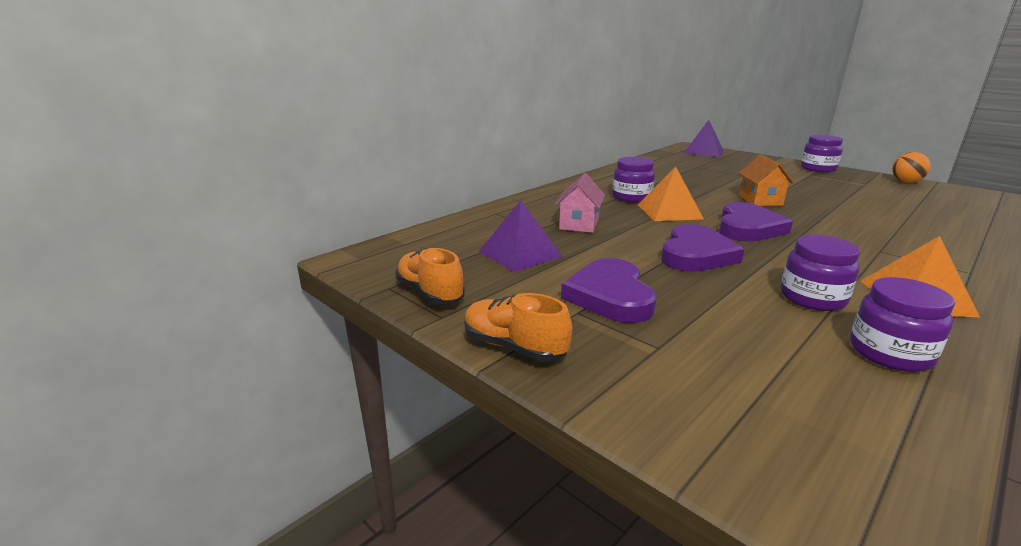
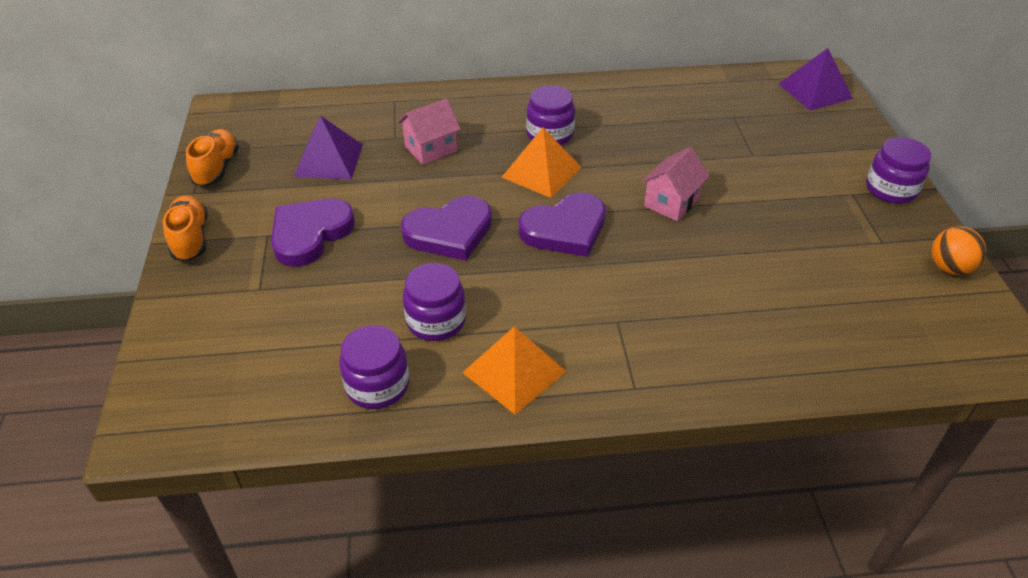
camera: 40 degrees right, 20 degrees up
orange house [739,155,794,206] -> pink house [641,147,710,221]

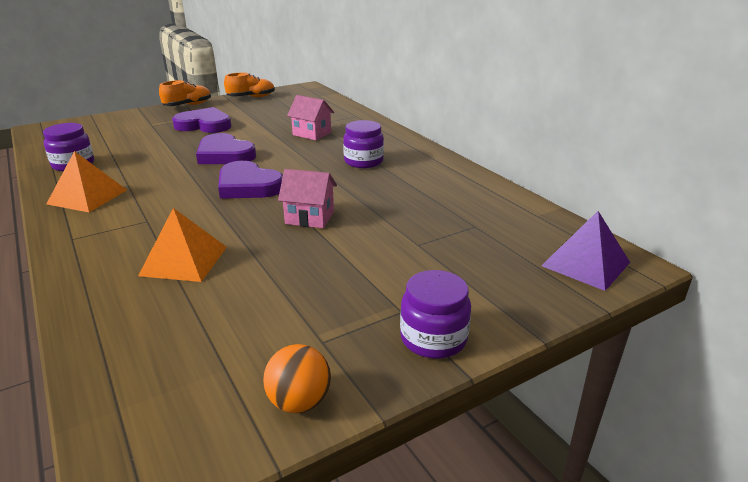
camera: 65 degrees right, 15 degrees down
purple pyramid [294,116,363,180] -> none
purple jar [403,263,466,341] -> none
orange pyramid [502,127,581,198] -> orange pyramid moved to [138,208,227,282]

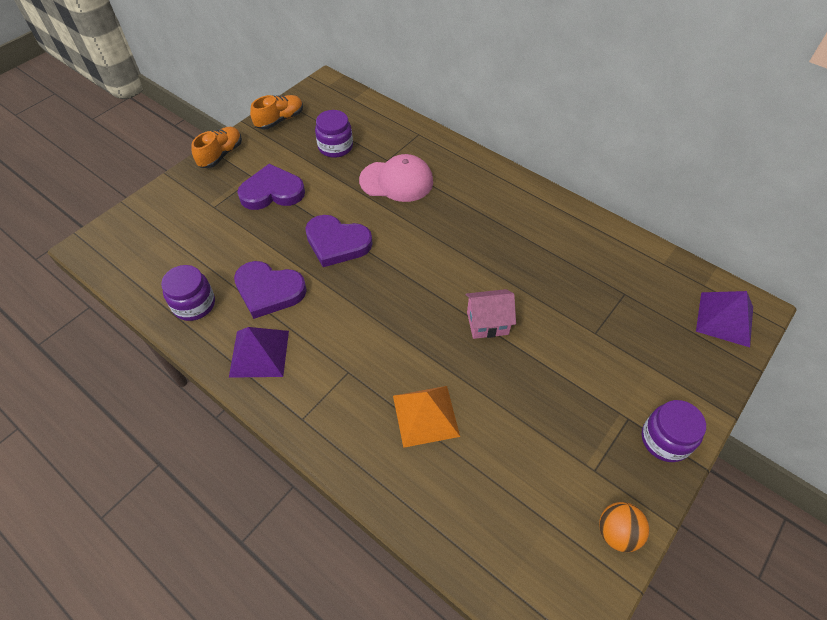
camera: 20 degrees left, 25 degrees up
orange pyramid [47,151,127,212] -> purple pyramid [229,327,289,378]
purple heart [218,161,283,199] -> purple heart moved to [234,261,307,319]
pink house [287,95,334,140] -> pink cap [359,154,433,202]
purple jar [343,120,384,168] -> purple jar moved to [315,110,353,158]

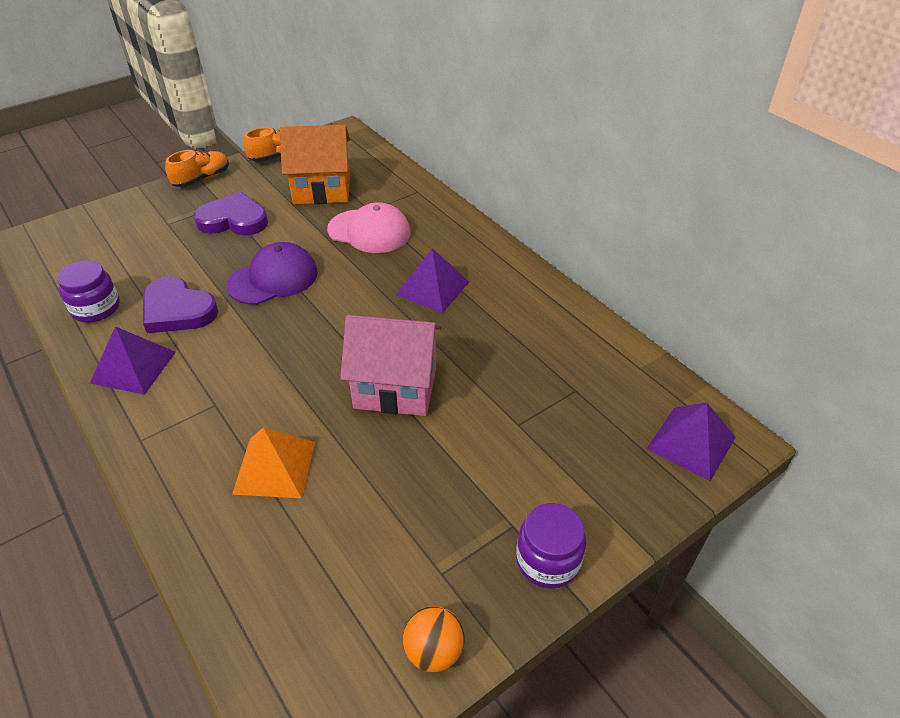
camera: 15 degrees right, 10 degrees down
purple heart [305,215,373,267] -> purple cap [226,242,318,305]
purple jar [315,110,353,158] -> orange house [280,125,350,204]
pink house [466,289,516,339] -> pink house [340,315,442,416], size x1.66
none -> purple pyramid [396,248,469,313]

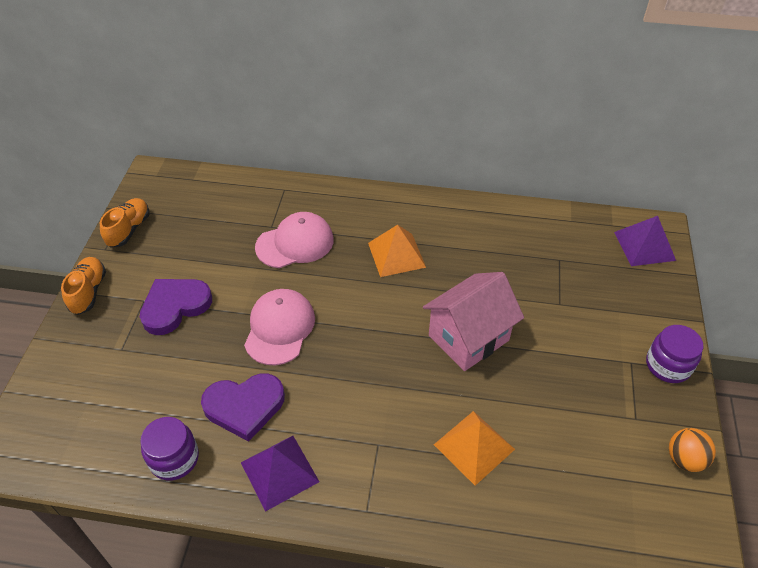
camera: 45 degrees left, 5 degrees up
purple cap [226,242,318,305] -> pink cap [244,289,315,365]
orange house [280,125,350,204] -> none
purple pyramid [396,248,469,313] -> orange pyramid [368,225,426,277]

